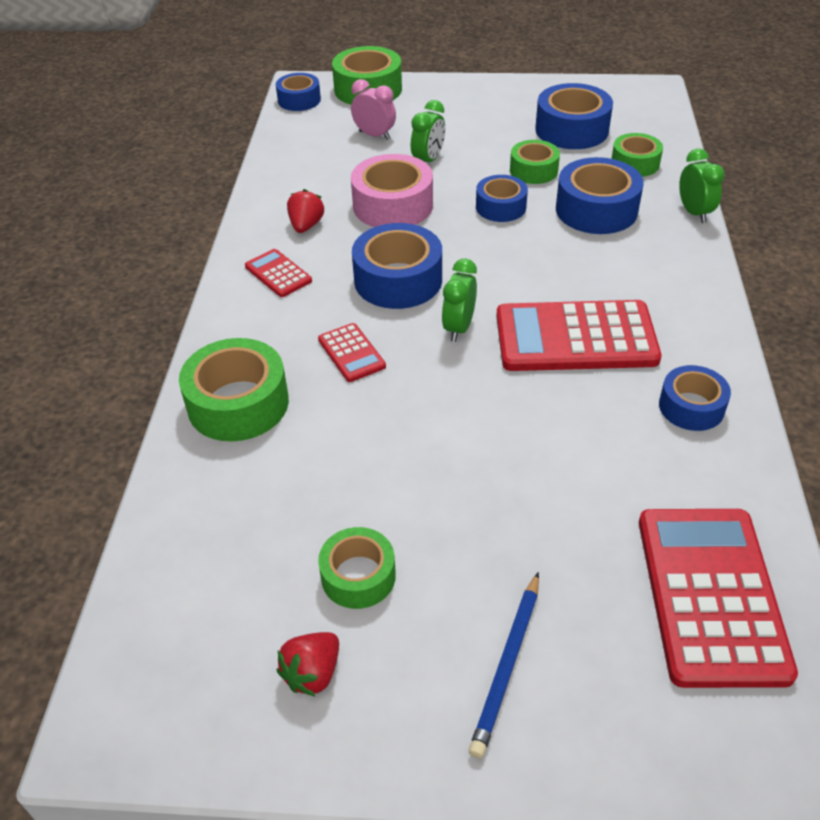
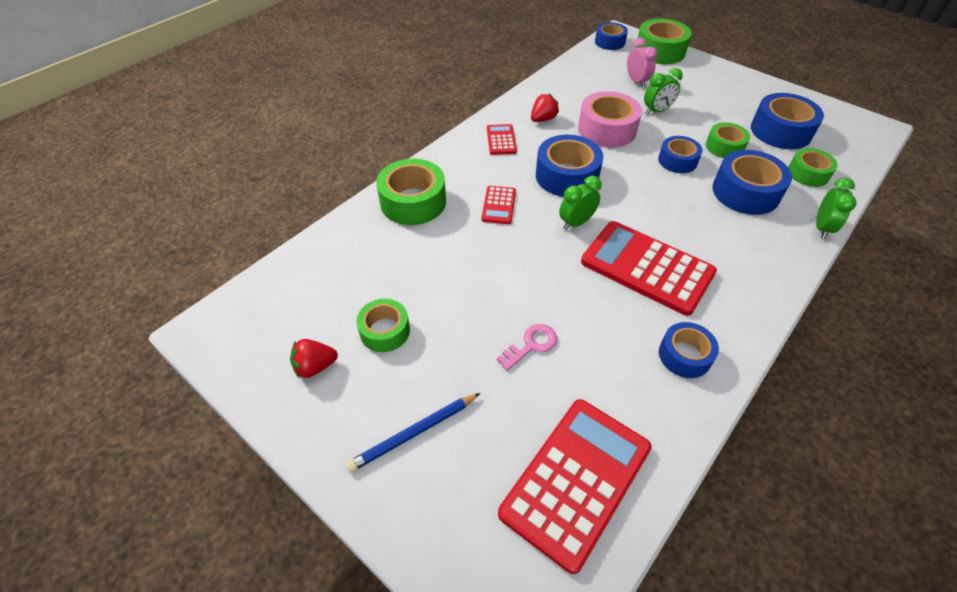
camera: 35 degrees right, 5 degrees up
none -> pink key [497,324,557,371]

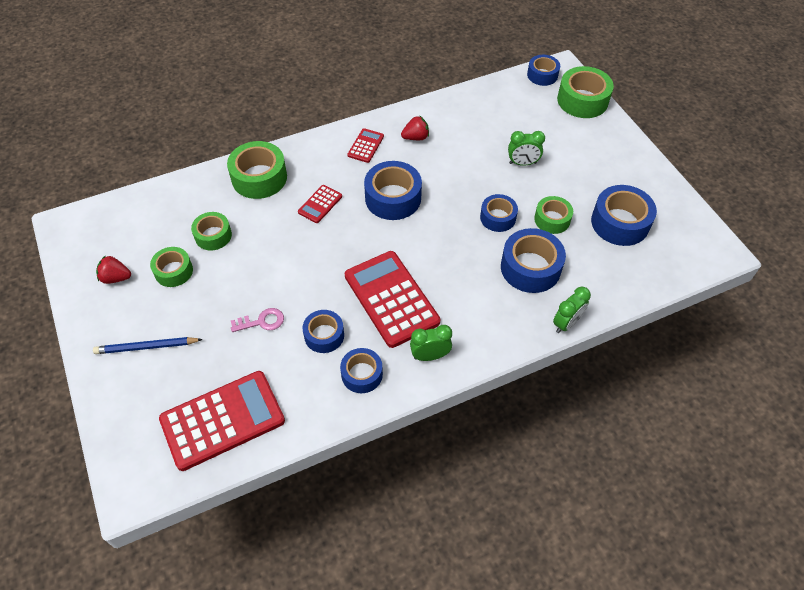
camera: 25 degrees right, 5 degrees up
green clock [559,176,602,230] -> green clock moved to [410,325,452,361]
pink tape [578,91,642,148] -> none
pink clock [627,38,658,88] -> none
green tape [788,148,838,187] -> green tape moved to [191,212,232,251]
none -> blue tape [303,310,344,353]

